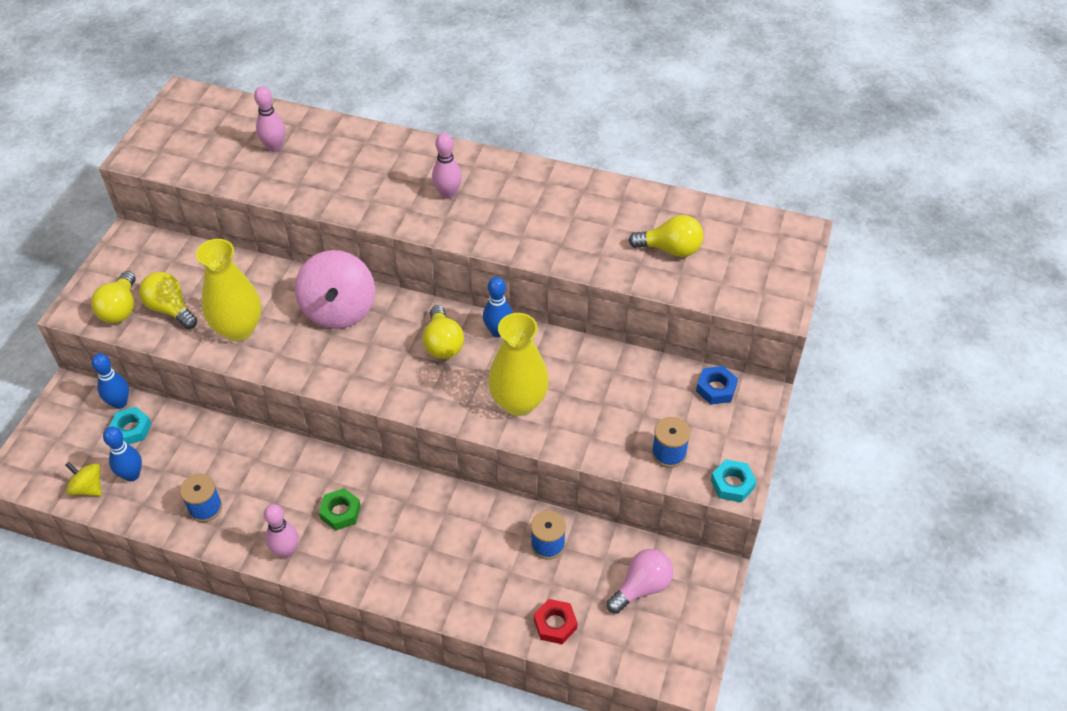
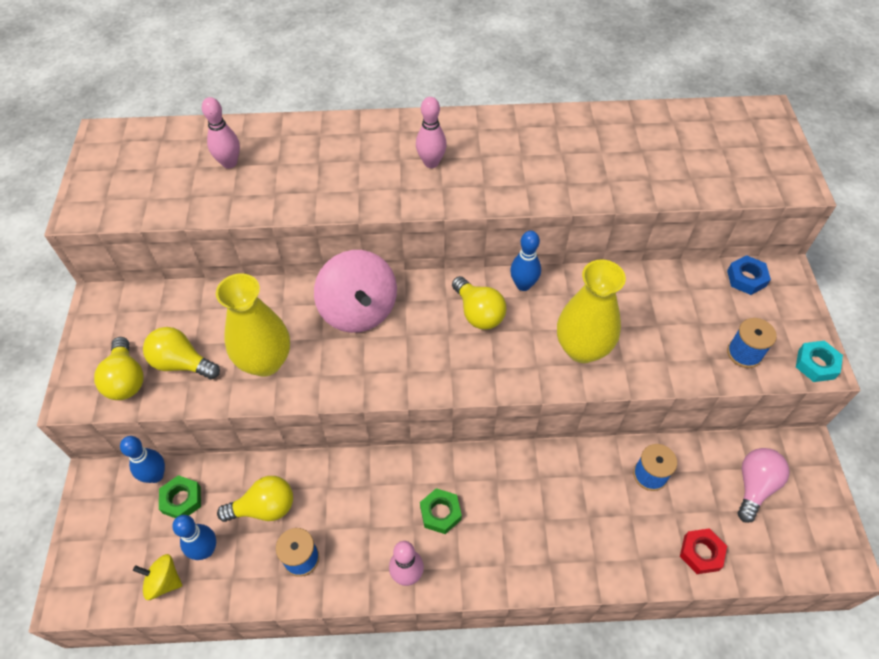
camera: 20 degrees left, 5 degrees up
turquoise nut [109,407,151,445] -> green nut [159,475,201,518]
yellow light bulb [628,215,703,257] -> yellow light bulb moved to [217,476,293,522]

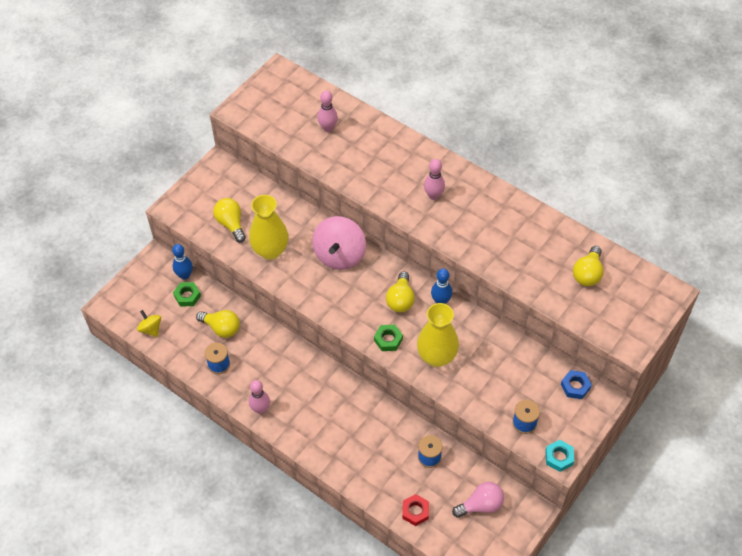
camera: 40 degrees right, 0 degrees up
yellow light bulb [94,337,144,400] -> yellow light bulb moved to [573,246,603,286]
blue bowling pin [172,515,216,560] -> none
green nut [420,488,462,534] -> green nut moved to [374,325,403,351]

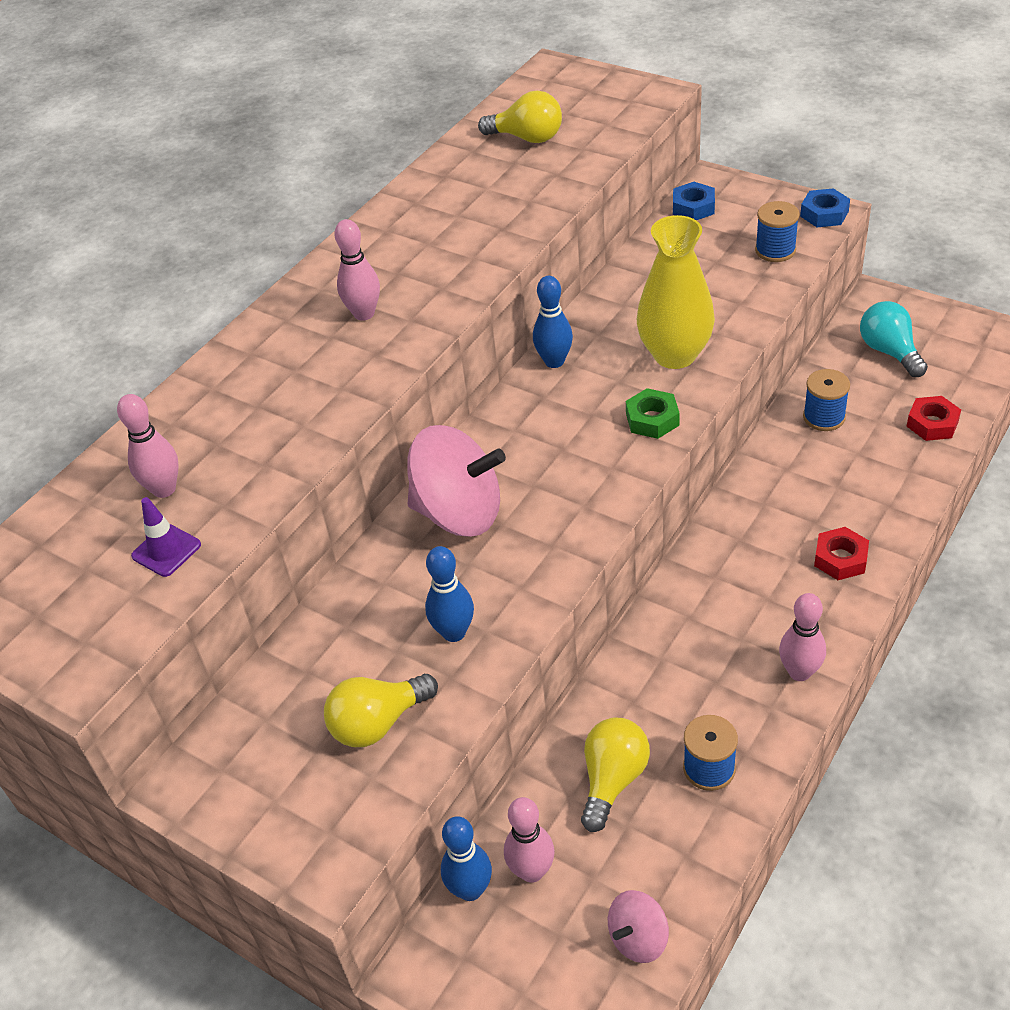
camera: 90 degrees left, 10 degrees down
yellow spinning top [137,310,161,337] -> pink spinning top [608,890,669,963]
green nut [173,282,201,307] -> pink bowling pin [504,797,555,883]
yellow vase [249,195,288,260] -> blue bowling pin [425,546,474,642]
yellow light bulb [386,271,415,312] -> none
pink light bulb [452,482,504,518] -> turquoise light bulb [860,301,928,377]
turquoise nut [545,440,574,472] -> blue nut [800,188,850,227]
none -> purple traffic cone [131,497,201,577]
none -> red nut [814,527,869,580]

